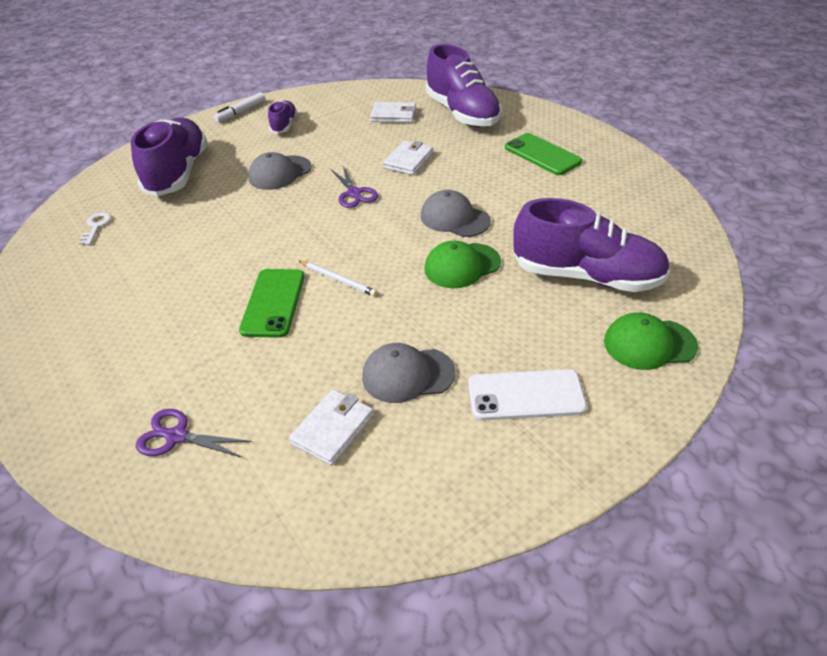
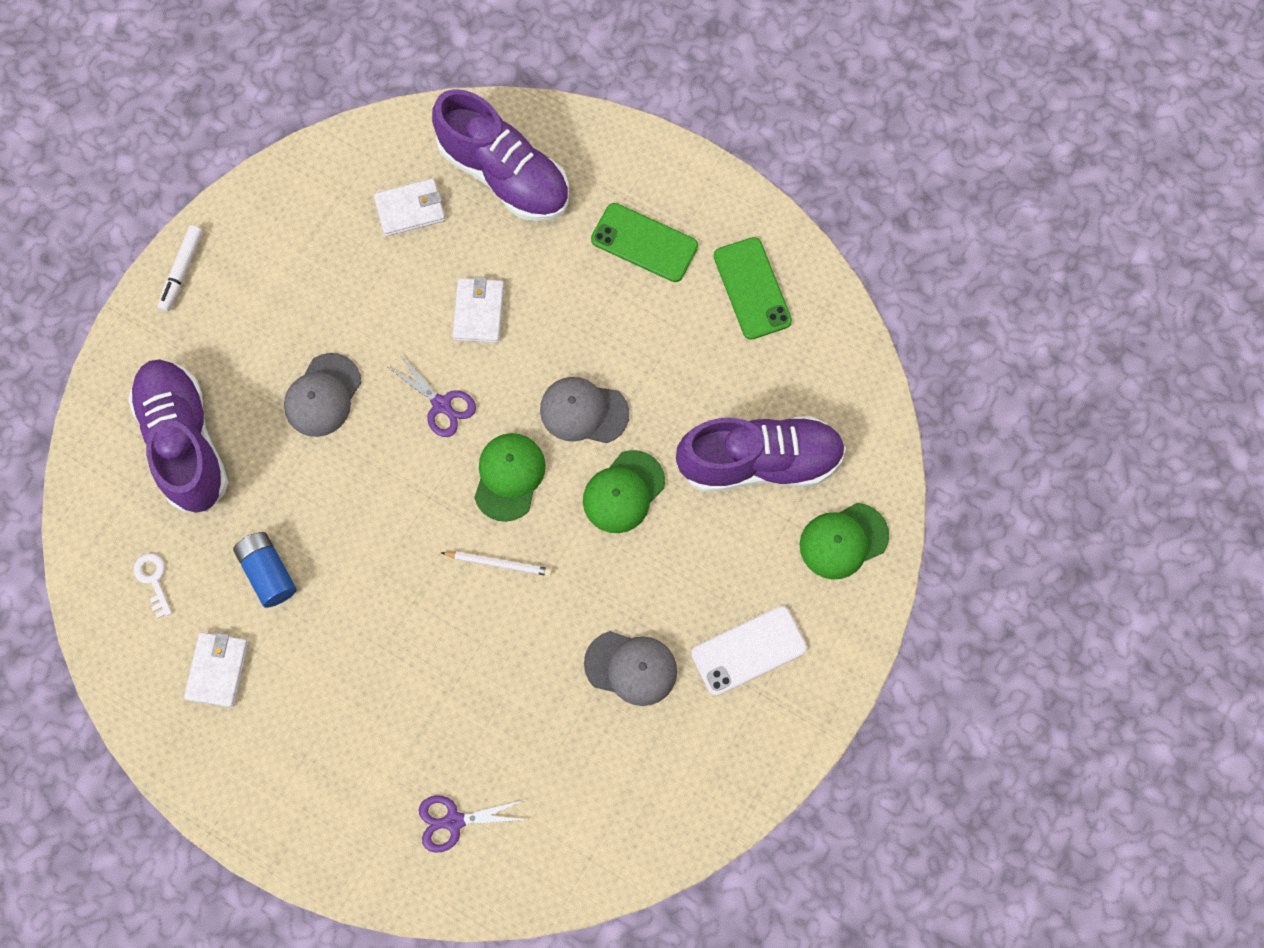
camera: 25 degrees left, 30 degrees up
green phone [239,269,305,338] -> green phone moved to [714,237,792,340]
purple shoe [268,100,298,134] -> none
white wallet [289,389,374,466] -> white wallet moved to [184,632,249,708]
grey cap [362,343,455,403] -> grey cap turned 135 degrees counterclockwise [584,631,677,706]
none -> blue battery [233,532,297,608]
none -> green cap [474,433,546,522]

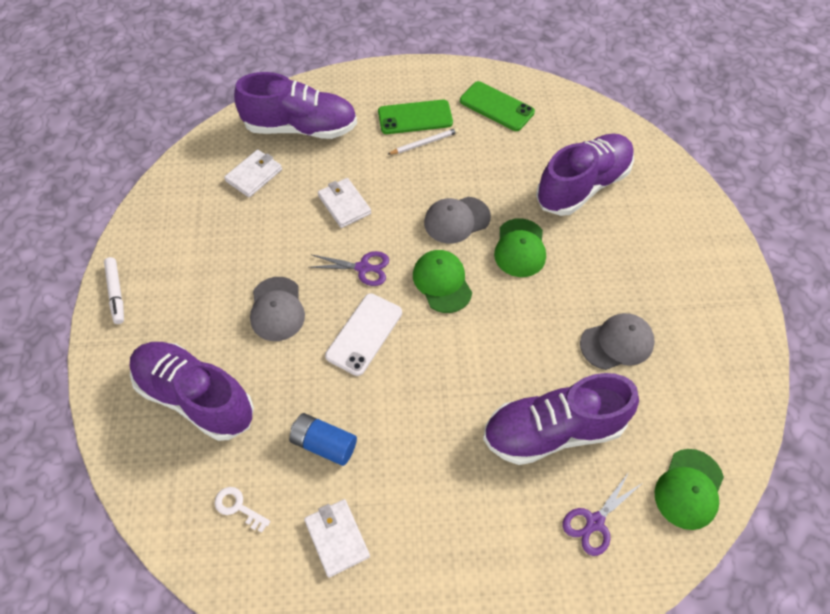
camera: 35 degrees left, 15 degrees down
white pencil [441,552,552,576] -> white pencil moved to [387,128,459,155]
white phone [691,606,807,696] -> white phone moved to [325,293,402,376]
green cap [800,503,889,580] -> green cap moved to [654,449,724,530]
none -> purple shoe [483,373,639,465]

